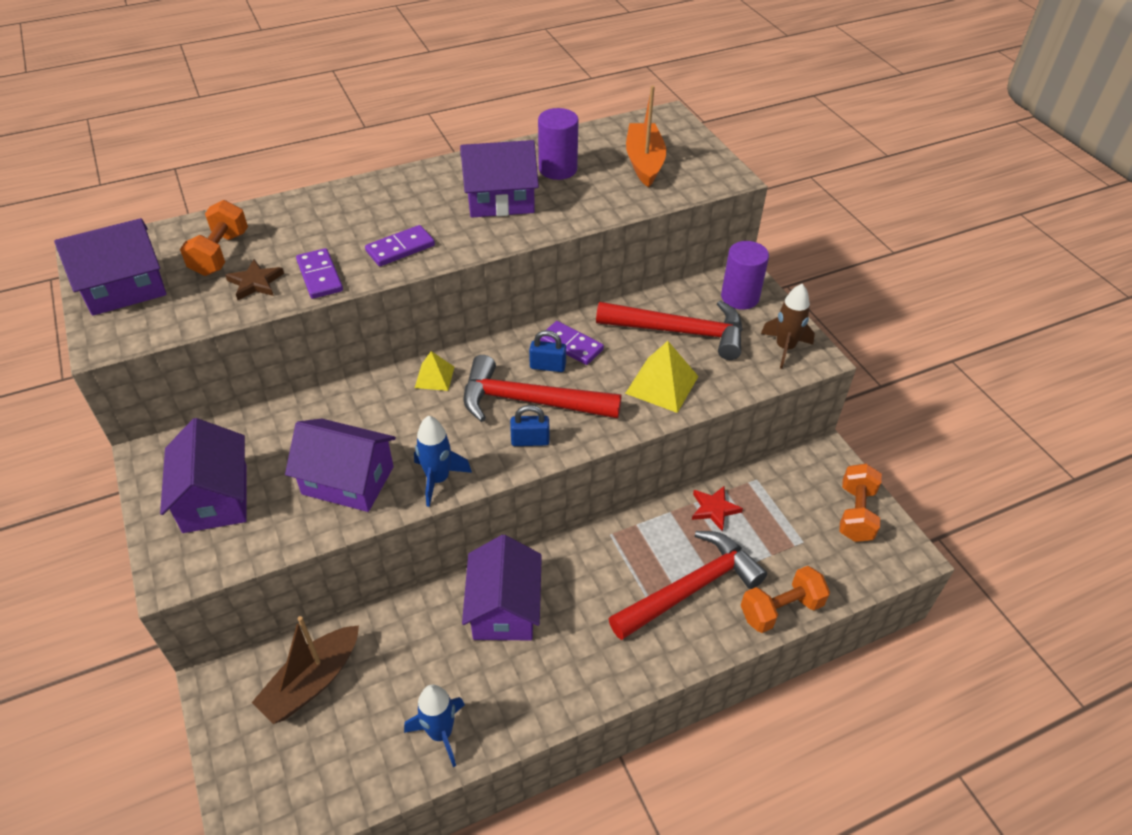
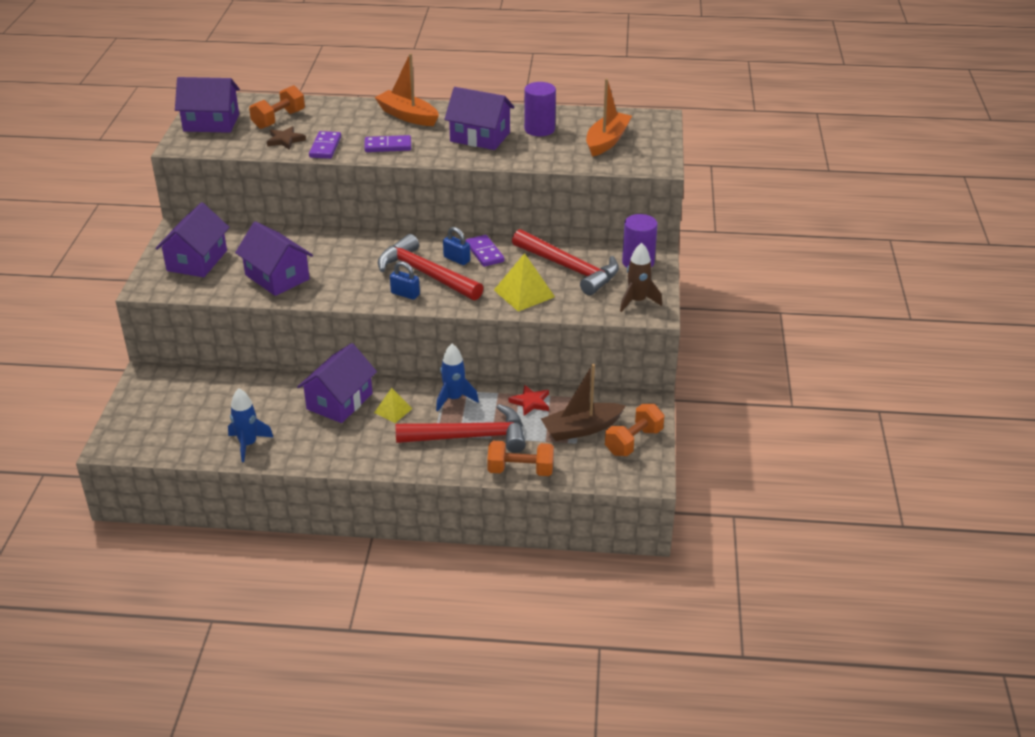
camera: 30 degrees right, 10 degrees down
brown boat [252,616,359,724] -> brown boat moved to [541,364,626,441]
blue rocket [414,416,472,507] -> blue rocket moved to [436,344,479,411]
yellow pyramid [415,351,454,391] -> yellow pyramid moved to [374,388,413,423]
none -> orange boat [374,53,439,126]

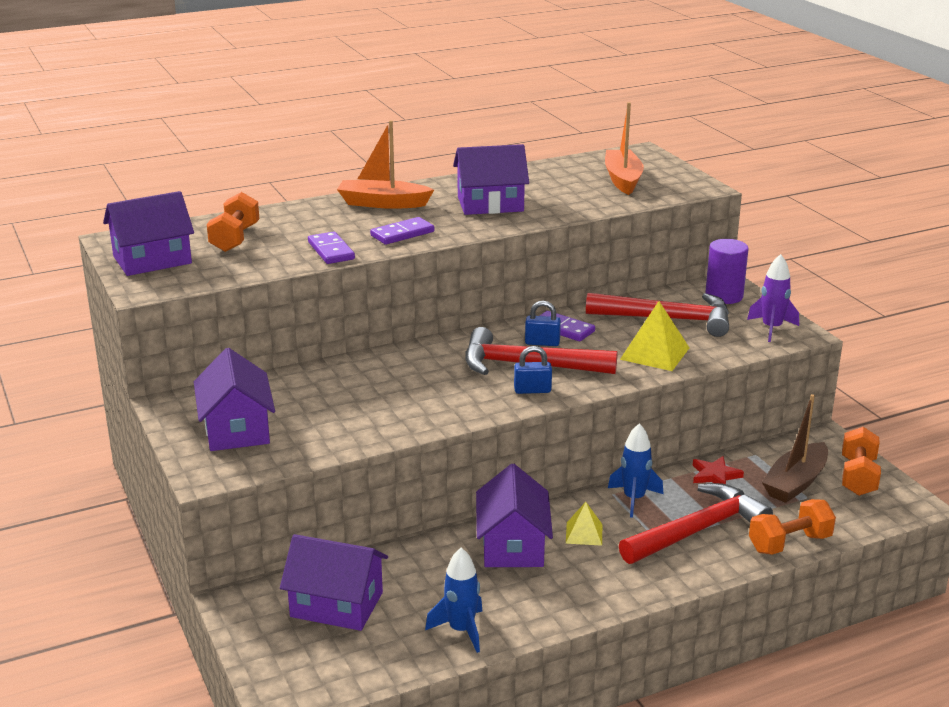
camera: 30 degrees left, 10 degrees down
purple house [235,221,313,296] -> purple house moved to [280,534,388,631]
brown star [267,126,306,150] -> none
purple cylinder [524,82,556,136] -> none
brown rocket [620,243,662,312] -> purple rocket [747,254,799,342]

